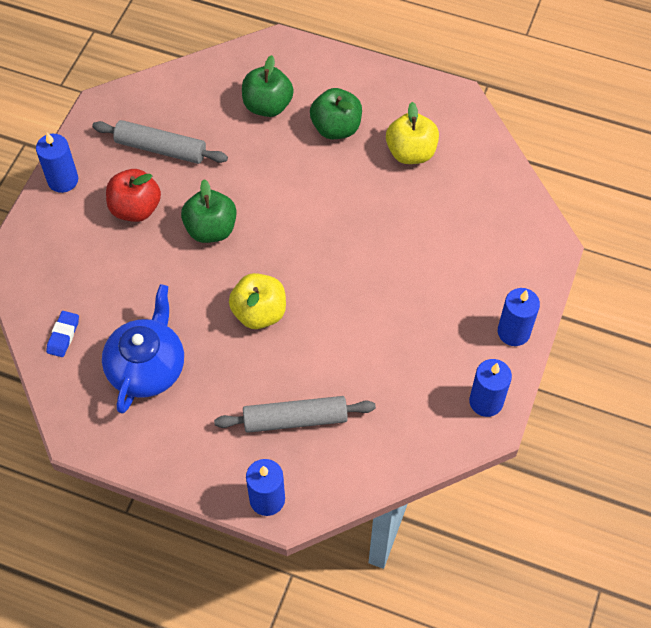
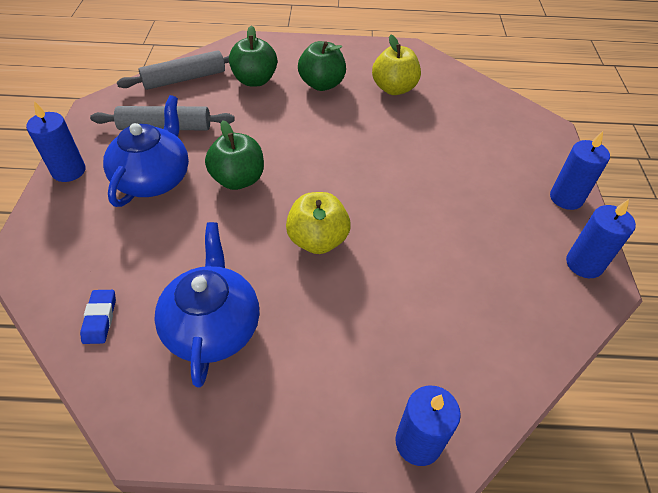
camera: 20 degrees left, 10 degrees down
red apple [106,169,161,222] -> blue teapot [103,95,189,207]
grey rolling pin [214,396,376,433] -> grey rolling pin moved to [117,50,229,90]

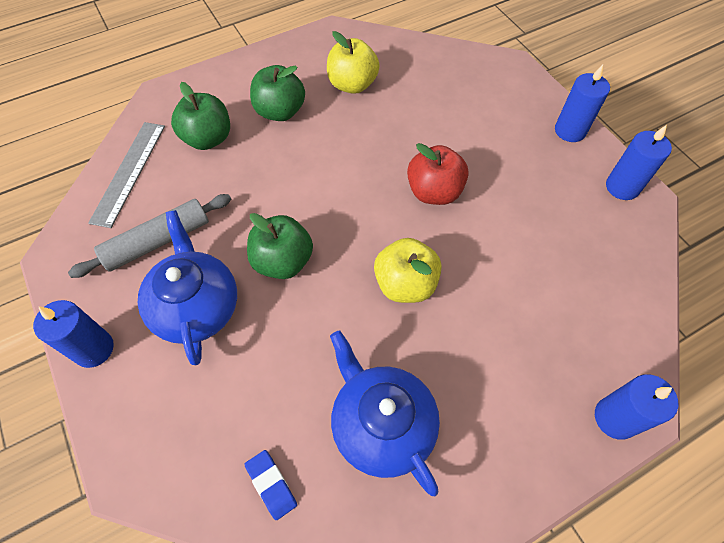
camera: 30 degrees left, 10 degrees up
grey rolling pin [117,50,229,90] -> grey ruler [88,122,165,228]
none -> red apple [407,143,469,205]

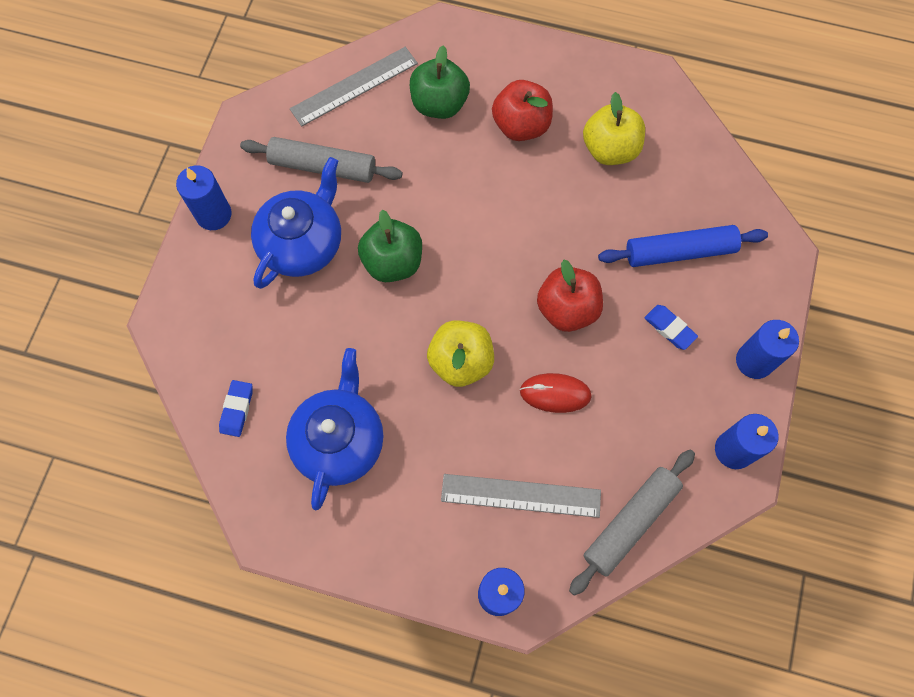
camera: 45 degrees right, 10 degrees up
green apple [250,65,305,121] -> red apple [492,80,553,141]
none -> grey ruler [441,474,601,518]
none -> red mouse [520,373,592,413]
none -> grey rolling pin [569,450,695,596]
none -> blue rolling pin [598,225,768,267]
none -> blue eraser [644,305,698,350]

